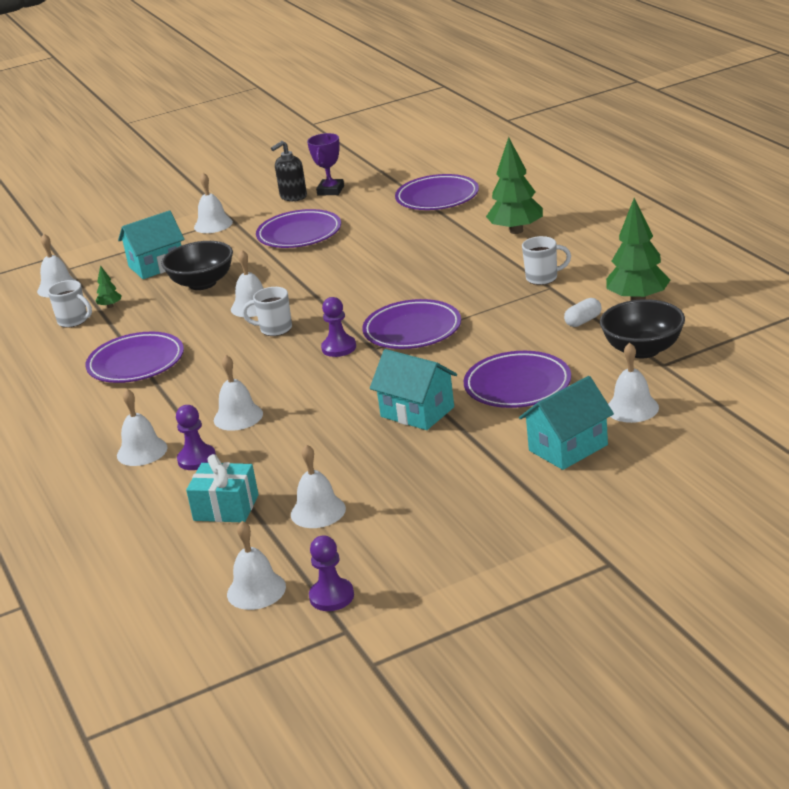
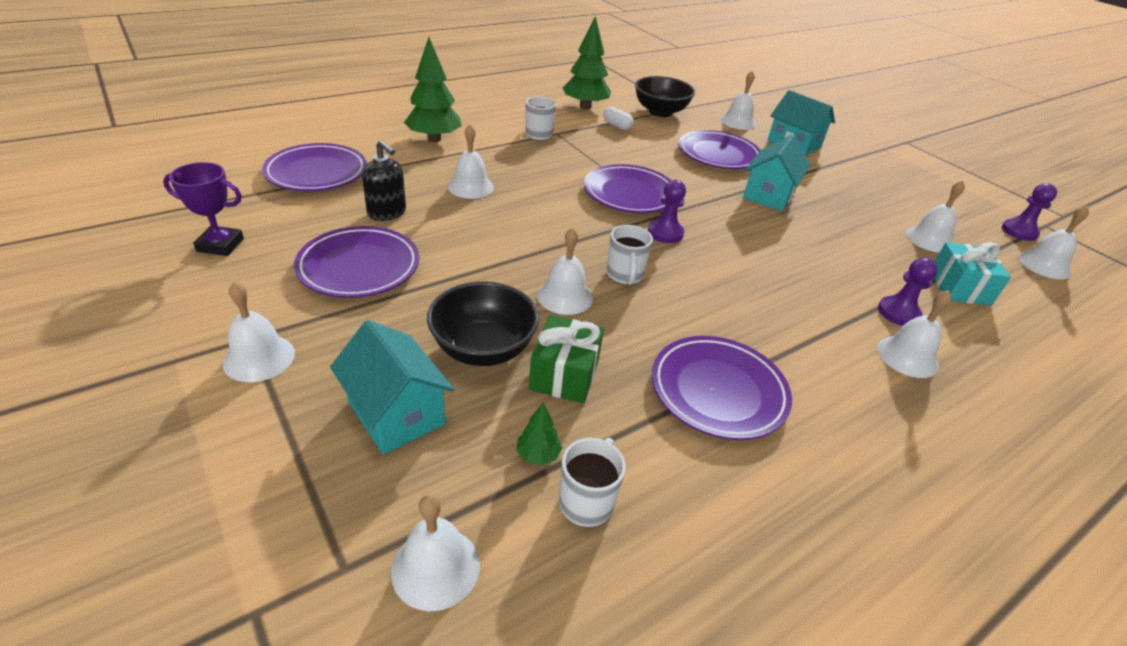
camera: 105 degrees left, 10 degrees up
white bell [214,355,263,431] -> white bell moved to [448,124,494,199]
black soap dispenser [271,141,307,201] -> black soap dispenser moved to [362,140,406,221]
none -> green gift [529,315,604,404]

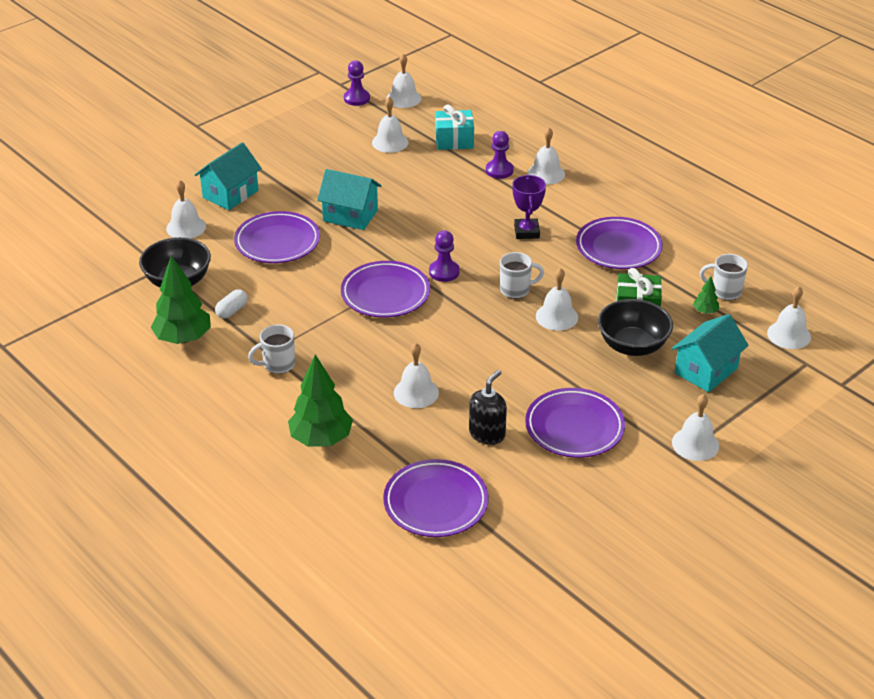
camera: 95 degrees left, 0 degrees up
purple trophy [163,162,244,256] -> purple trophy moved to [512,175,546,239]

